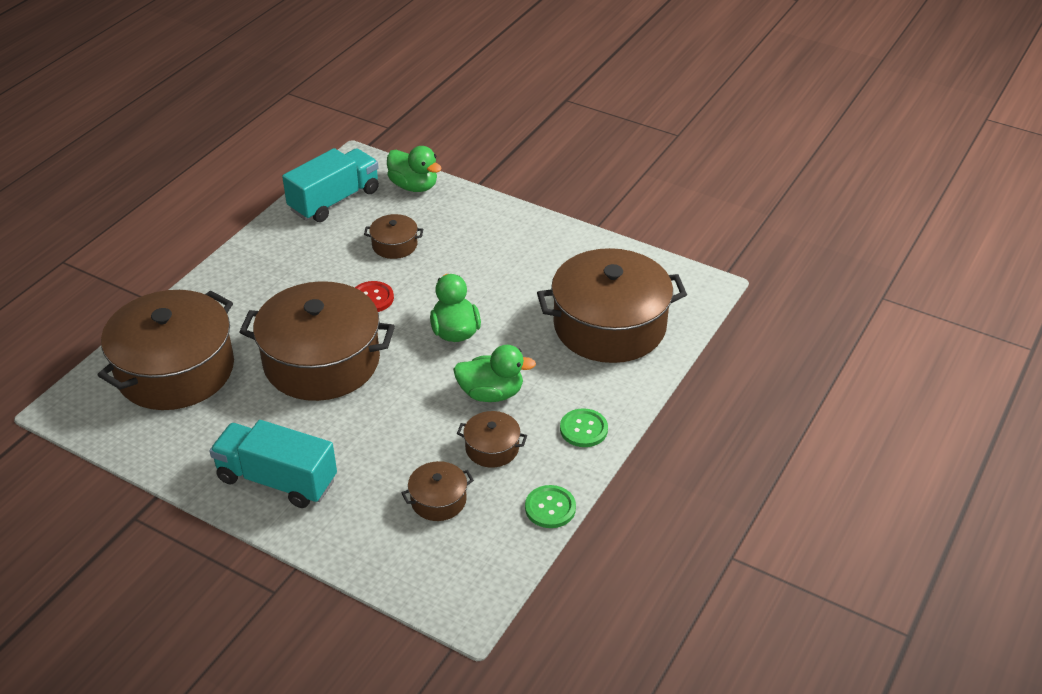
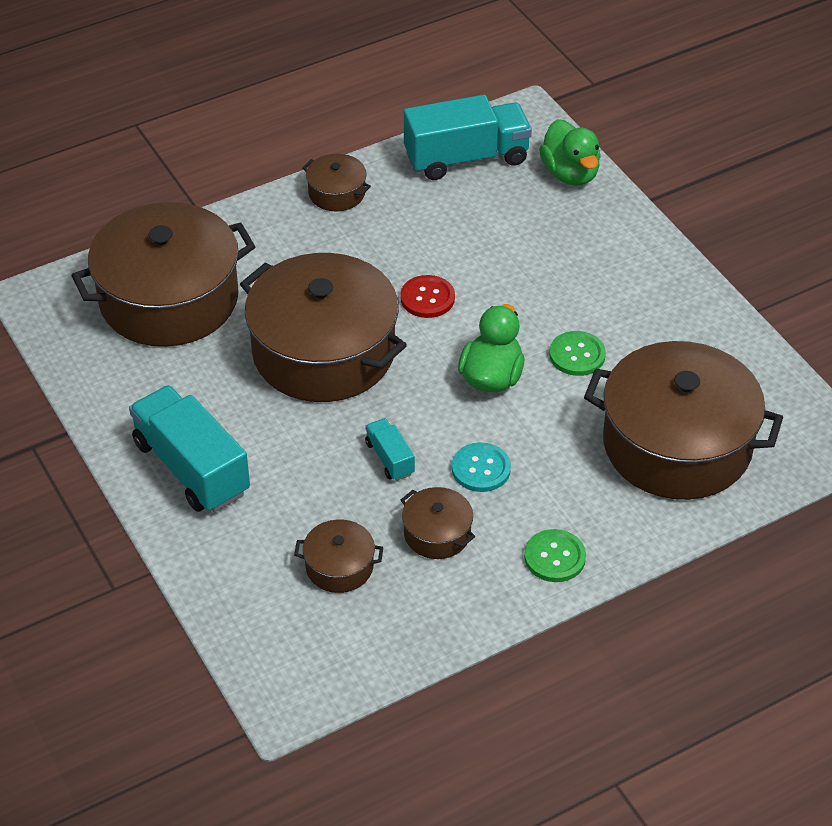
camera: 30 degrees right, 5 degrees up
brown pot [364,214,423,259] -> brown pot moved to [302,154,371,211]
green duck [453,345,536,402] -> turquoise button [452,442,511,492]
green button [525,485,576,528] -> green button moved to [549,331,606,376]
none -> turquoise truck [365,418,415,481]

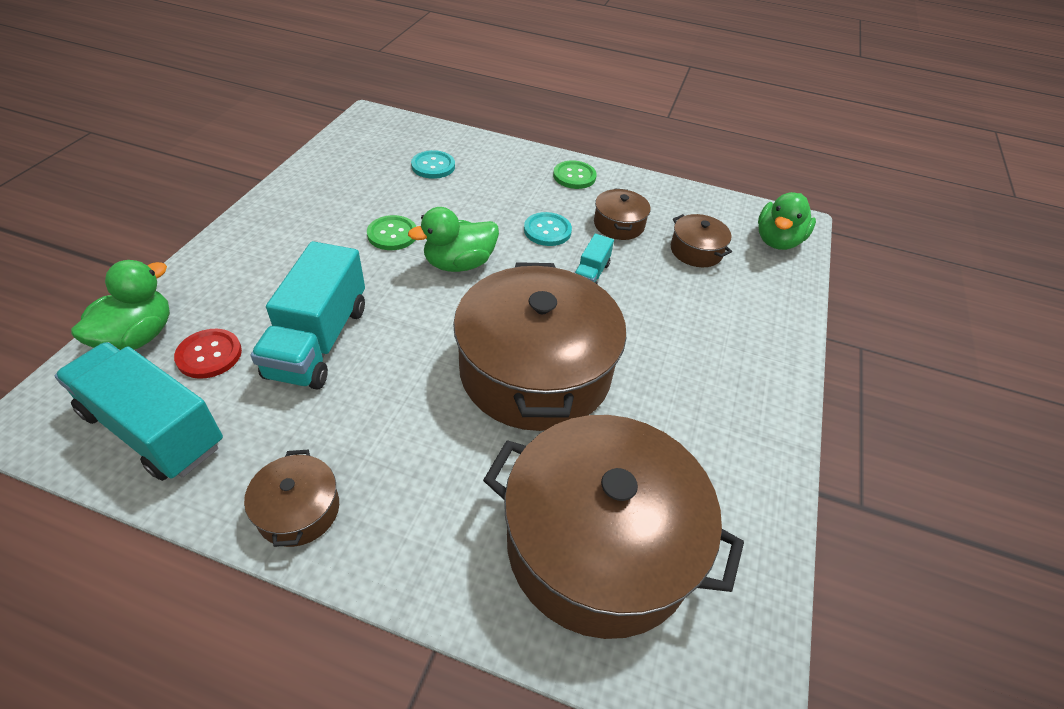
camera: 135 degrees left, 0 degrees up
turquoise truck [129,385,250,512] -> turquoise truck moved to [251,241,365,390]
red button [400,275,455,318] -> red button moved to [174,329,242,379]
brown pot [584,341,783,500] -> turquoise button [411,150,455,179]
none -> green duck [758,192,816,250]

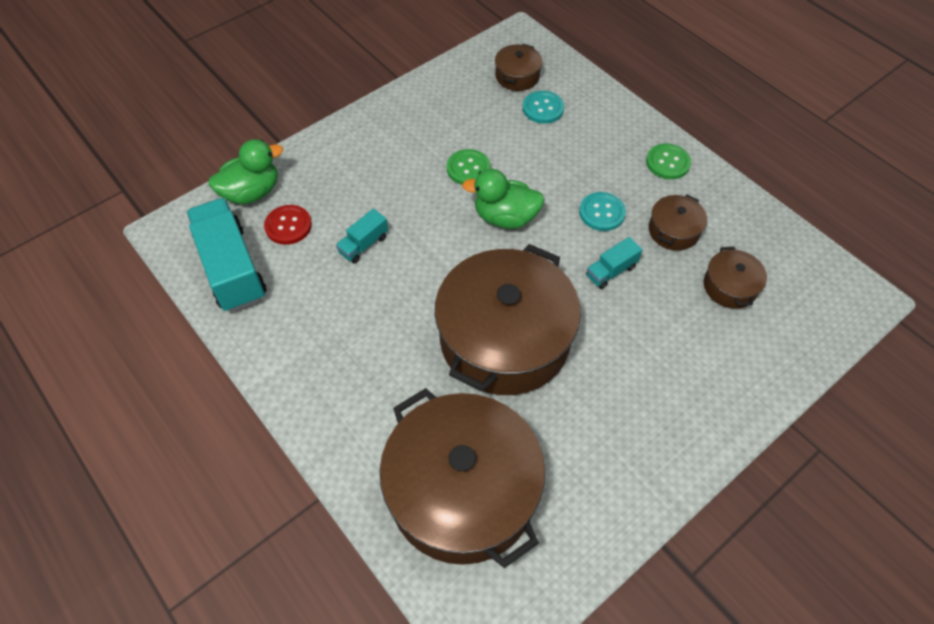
camera: 35 degrees right, 10 degrees up
brown pot [244,450,339,547] -> brown pot moved to [495,44,542,91]
turquoise truck [251,241,365,390] -> turquoise truck [336,209,388,264], size x0.48
green duck [758,192,816,250] -> none

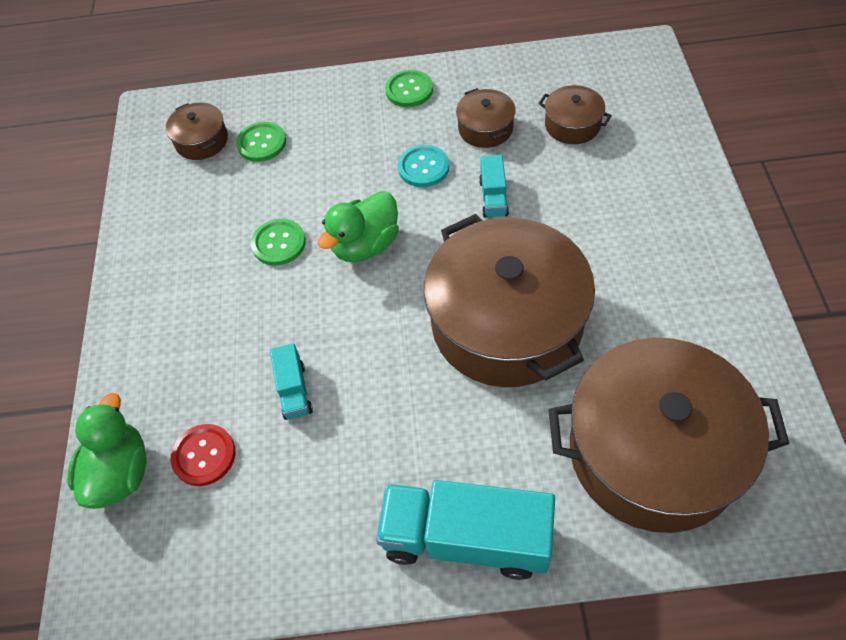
camera: 50 degrees left, 0 degrees up
turquoise truck [187,198,266,312] -> turquoise truck moved to [376,480,555,580]
turquoise button [523,91,564,124] -> green button [236,122,286,162]

